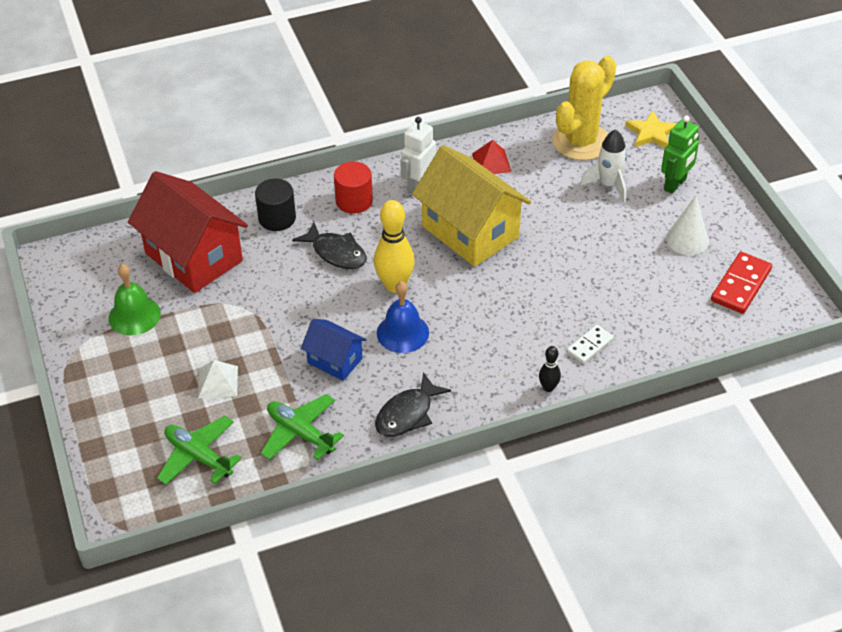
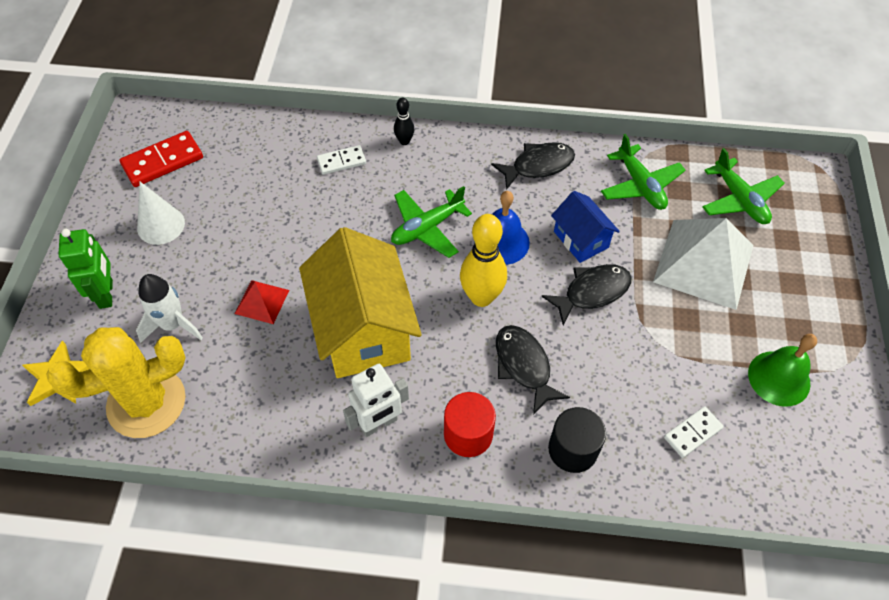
camera: 155 degrees left, 10 degrees up
red house [128,171,248,293] -> white domino [664,406,724,458]
white pyramid [198,360,238,398] -> white pyramid [653,218,754,310], size x2.06
red pyramid [472,140,511,174] -> red pyramid moved to [235,280,289,324]
green robot [661,115,699,194] -> green robot turned 105 degrees clockwise [58,229,113,309]
none -> green plane [391,186,472,258]
none -> black fish [542,264,632,325]

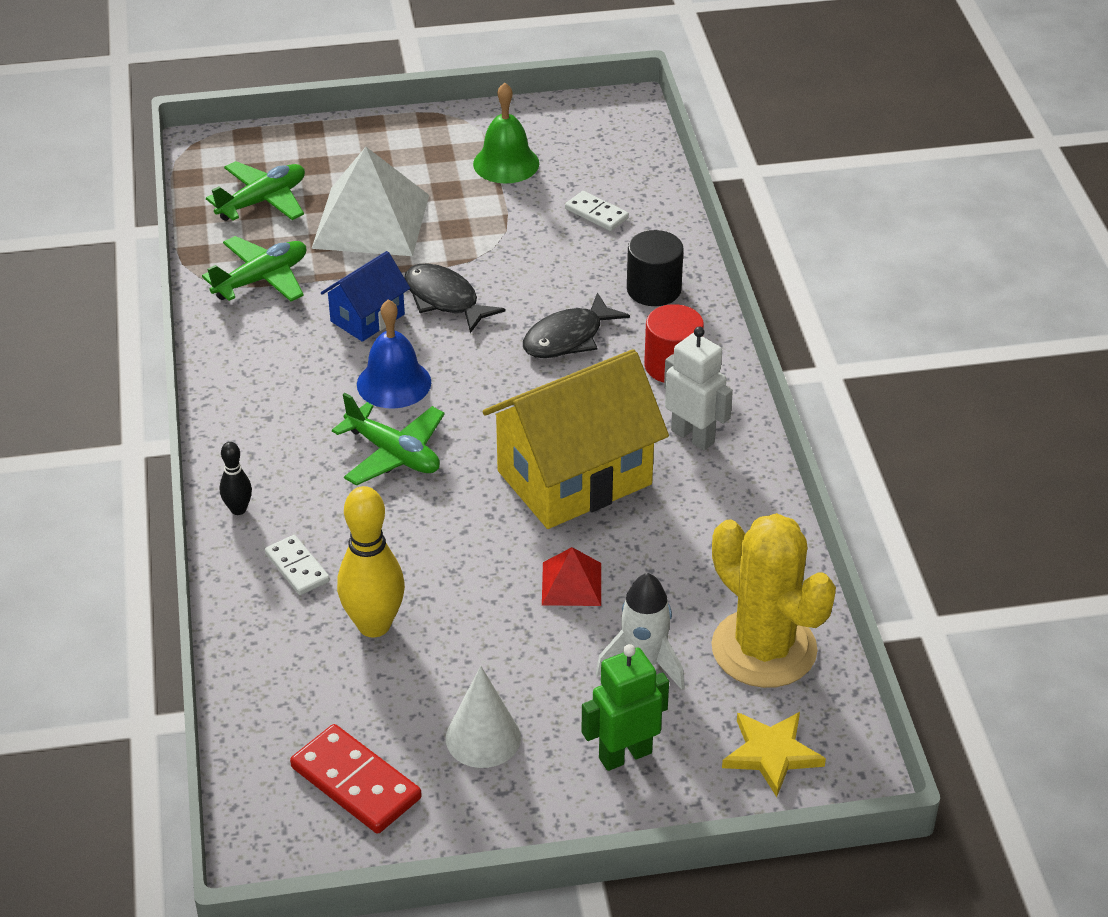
camera: 105 degrees left, 15 degrees down
yellow bowling pin [460,214,507,307] -> yellow bowling pin moved to [337,486,405,638]
black fish [491,142,575,190] -> none

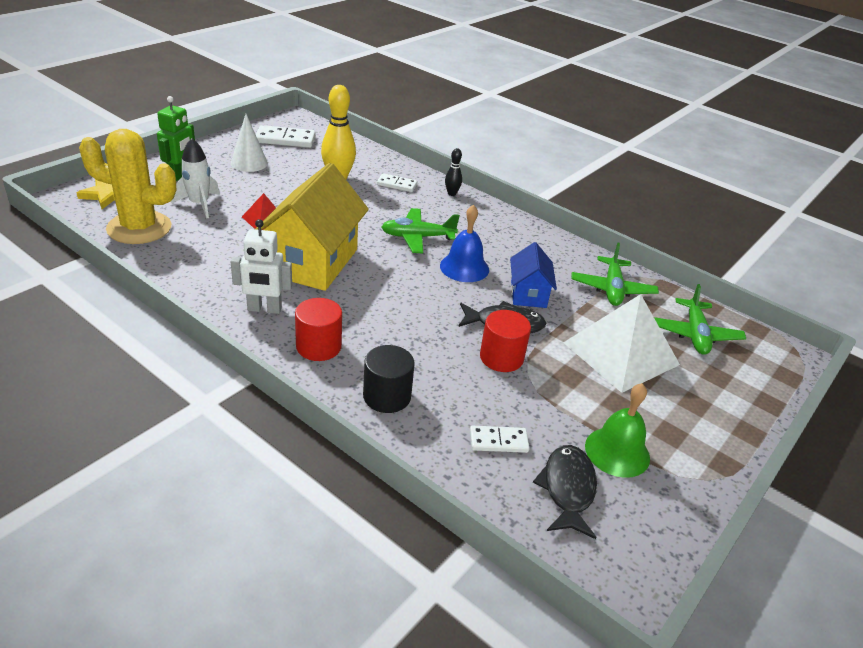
camera: 135 degrees right, 5 degrees down
red domino [290,724,422,834] -> white domino [256,125,316,148]
black fish [523,292,630,358] -> black fish moved to [533,445,597,539]
none -> red cylinder [480,310,531,372]

